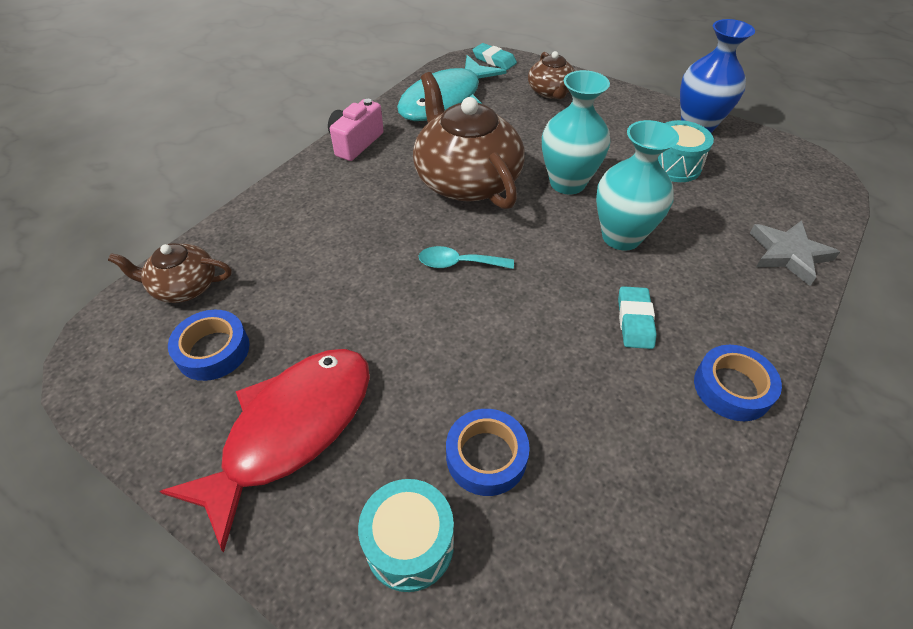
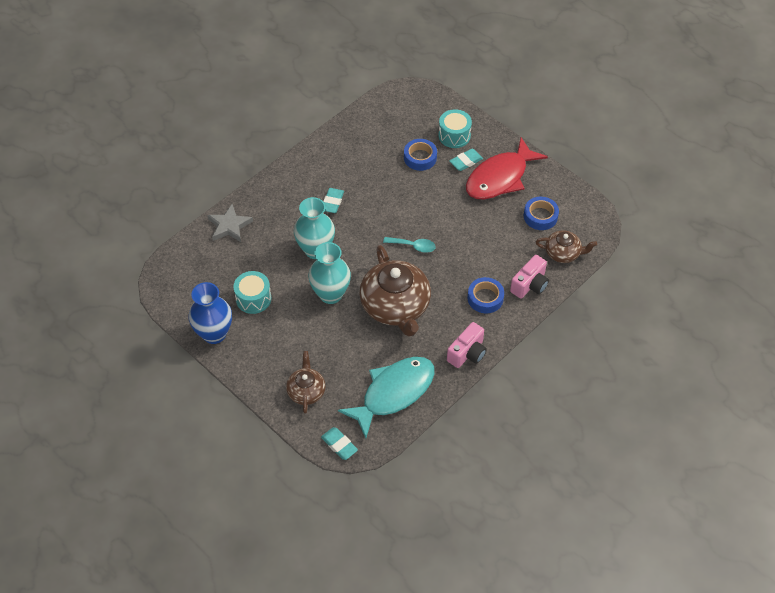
camera: 170 degrees left, 5 degrees up
blue tape [694,345,782,421] -> blue tape moved to [468,277,504,313]
none -> turquoise eraser [449,149,483,171]
none -> pink camera [510,255,549,299]

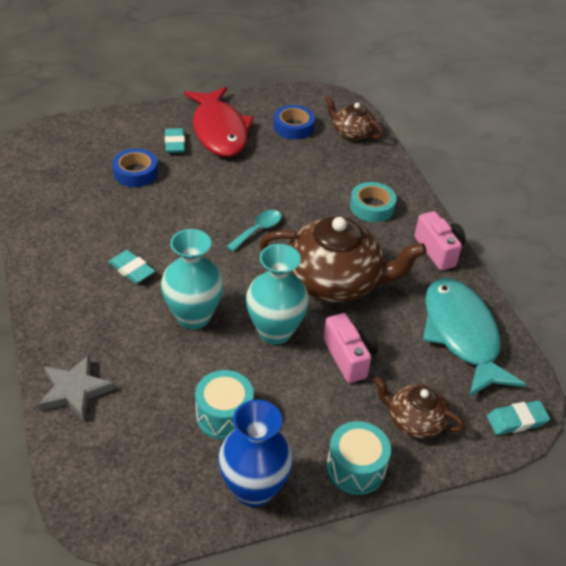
camera: 65 degrees left, 10 degrees down
turquoise drum [439,109,472,148] -> turquoise drum moved to [327,421,391,495]
blue tape [468,277,504,313] -> turquoise tape [350,182,397,222]
pink camera [510,255,549,299] -> pink camera moved to [323,313,378,383]
brown teapot [536,230,597,263] -> brown teapot turned 90 degrees counterclockwise [325,95,383,140]

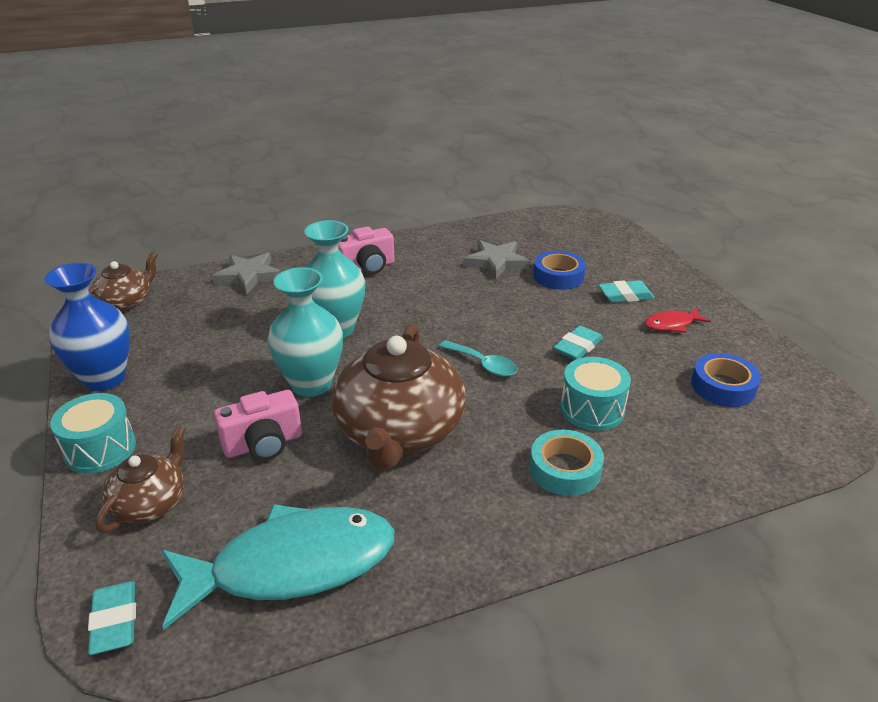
camera: 90 degrees right, 10 degrees down
turquoise eraser [108,250,155,284] -> turquoise eraser moved to [553,326,603,360]
red fish [184,87,254,157] -> red fish [644,307,711,332], size x0.43
turquoise drum [195,370,254,440] -> turquoise drum moved to [560,357,631,431]
brown teapot [325,95,383,140] -> brown teapot moved to [88,251,158,311]
pink camera [415,211,465,270] -> pink camera moved to [338,226,394,274]
none -> grey star [464,240,530,280]

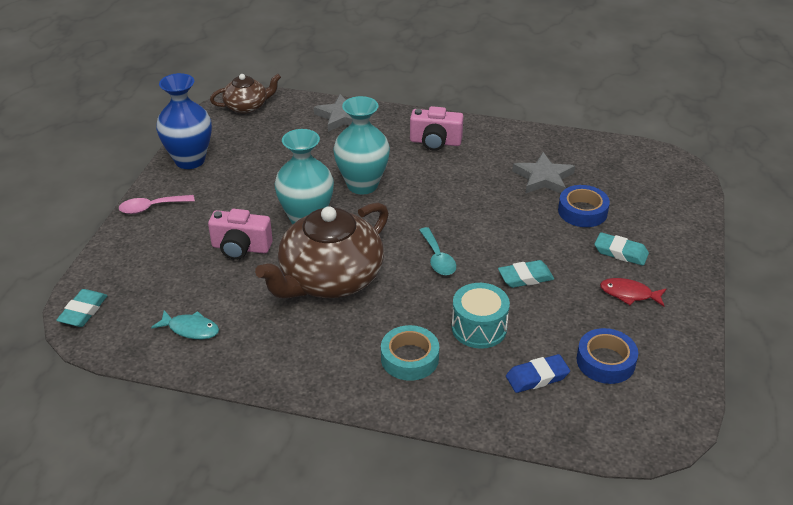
camera: 35 degrees right, 5 degrees up
turquoise drum [50,393,136,474] -> pink spoon [119,195,195,214]
brown teapot [96,426,186,533] -> none
turquoise fish [161,504,394,630] -> turquoise fish [151,310,219,339], size x0.43
none -> blue eraser [506,354,570,393]

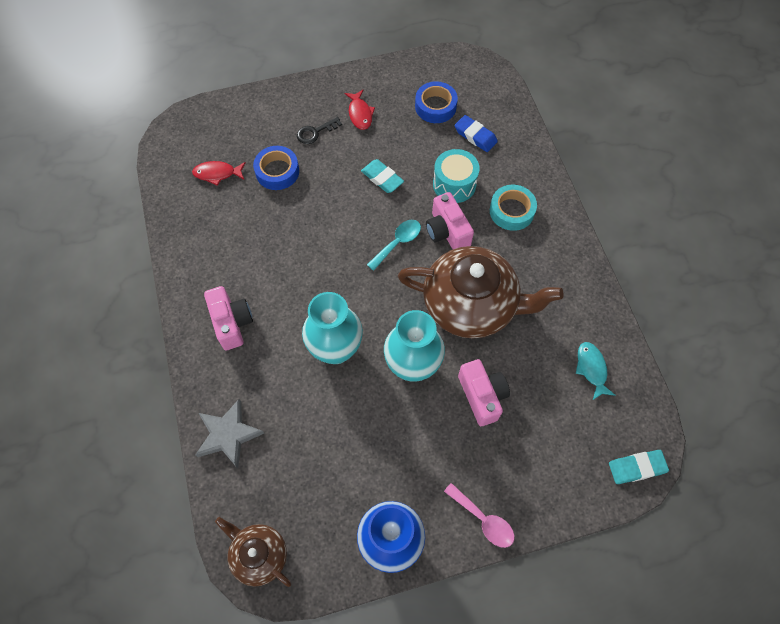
camera: 120 degrees left, 25 degrees up
grey star [512,152,575,194] -> none
turquoise eraser [594,232,649,266] -> black key [297,117,342,144]
none -> red fish [192,161,245,186]
none -> pink camera [426,192,474,249]

